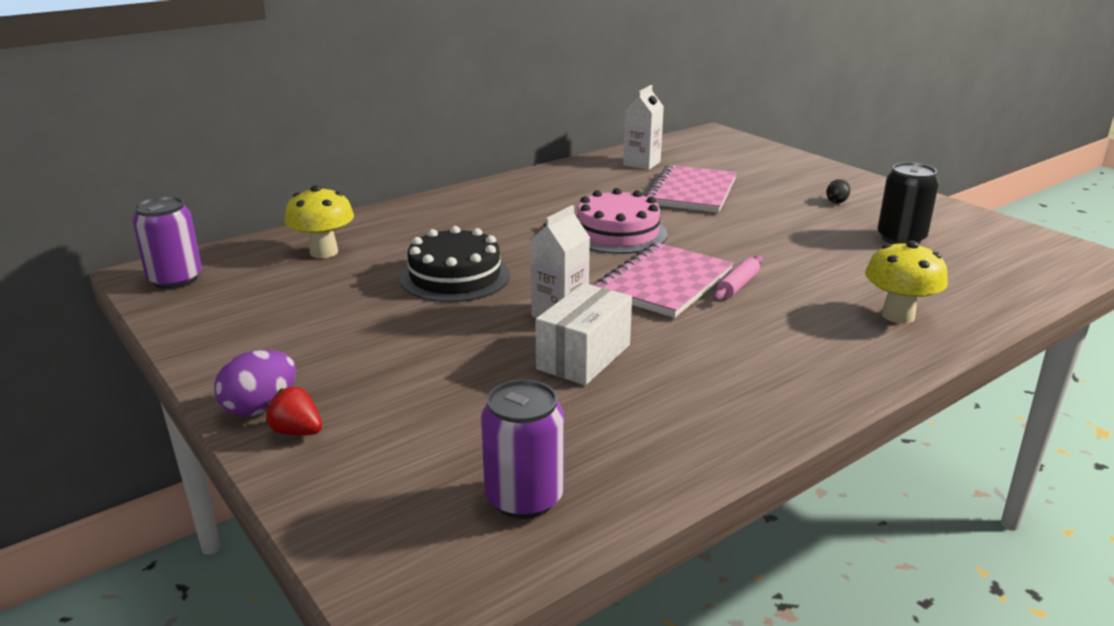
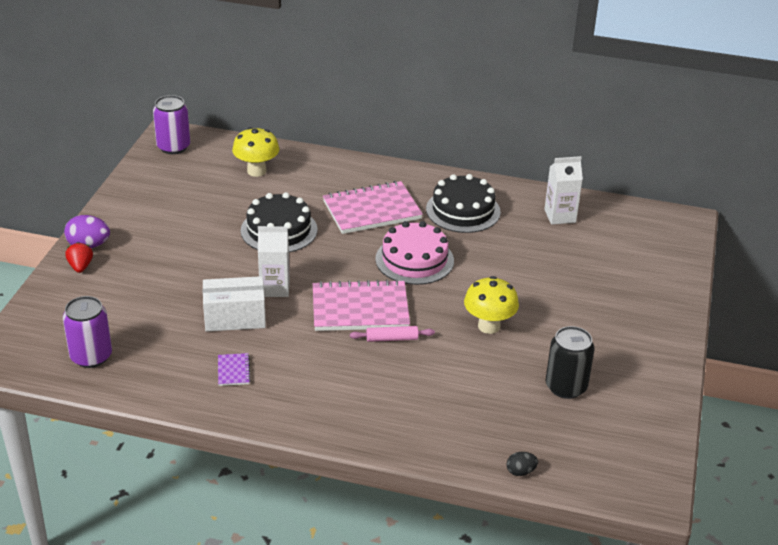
camera: 50 degrees right, 10 degrees up
pink notebook [645,165,737,213] -> pink notebook moved to [323,181,423,234]
black egg [826,179,850,203] -> black egg moved to [507,452,538,476]
yellow mushroom [865,241,948,324] -> yellow mushroom moved to [464,276,519,334]
none -> purple notebook [218,353,251,386]
none -> black cake [426,174,501,233]

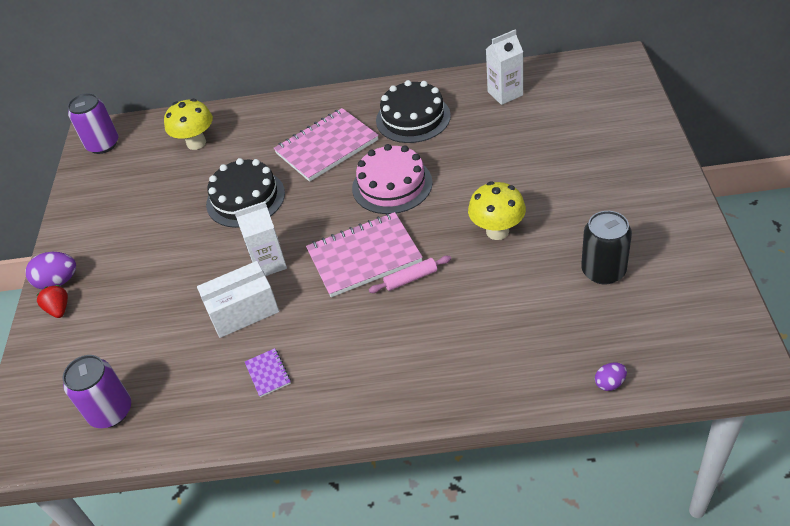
camera: 10 degrees left, 10 degrees up
black egg [507,452,538,476] -> purple egg [595,363,627,391]

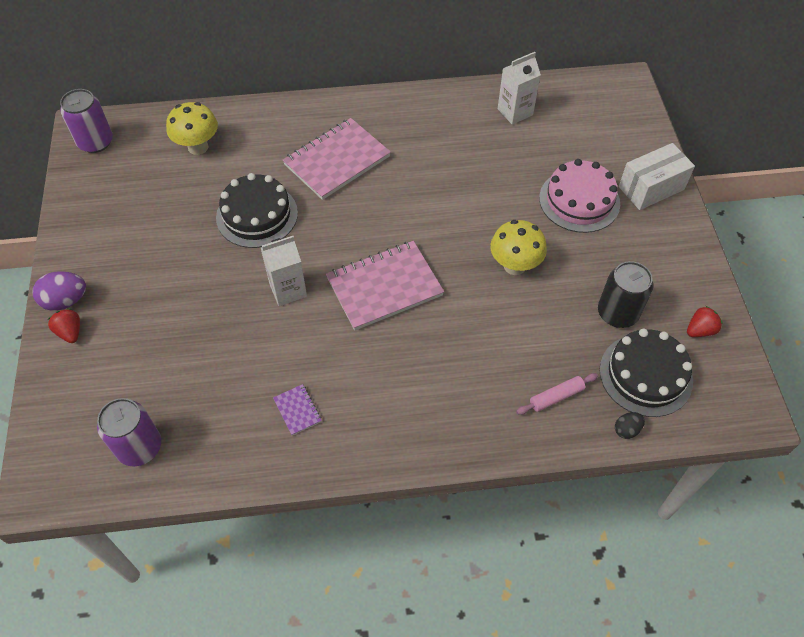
camera: 10 degrees left, 10 degrees up
white box [197,261,279,338] -> white box moved to [619,143,695,210]
pink cake [352,144,433,214] -> pink cake moved to [539,159,620,233]
pink rolling pin [369,256,451,293] -> pink rolling pin moved to [516,373,598,415]
black cake [376,80,451,143] -> black cake moved to [599,329,693,417]
purple egg [595,363,627,391] -> black egg [615,412,645,439]
none -> red strawberry [687,306,723,337]

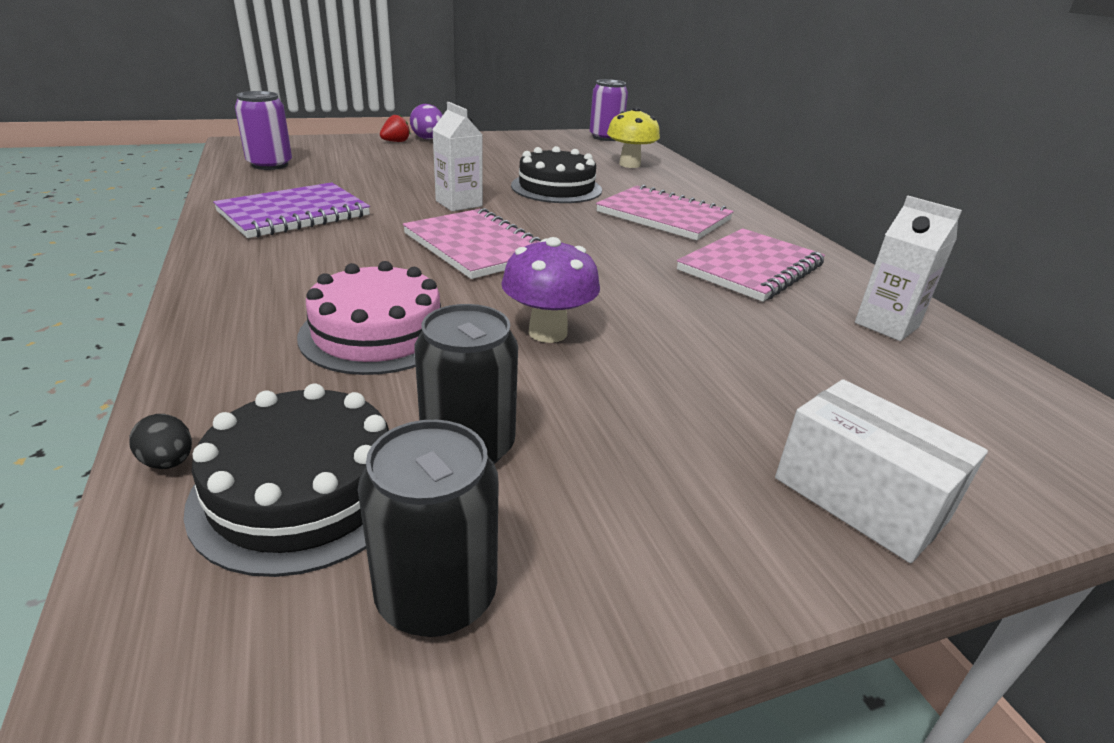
camera: 75 degrees right, 25 degrees down
purple notebook [273,384,322,436] -> purple notebook [213,182,370,238], size x2.33
yellow mushroom [490,220,547,275] -> purple mushroom [501,237,600,343]
pink rolling pin [516,373,598,415] -> none
pink cake [539,159,620,233] -> pink cake moved to [297,261,441,375]
red strawberry [687,306,723,337] -> black can [358,420,499,637]
none -> pink notebook [677,228,825,302]

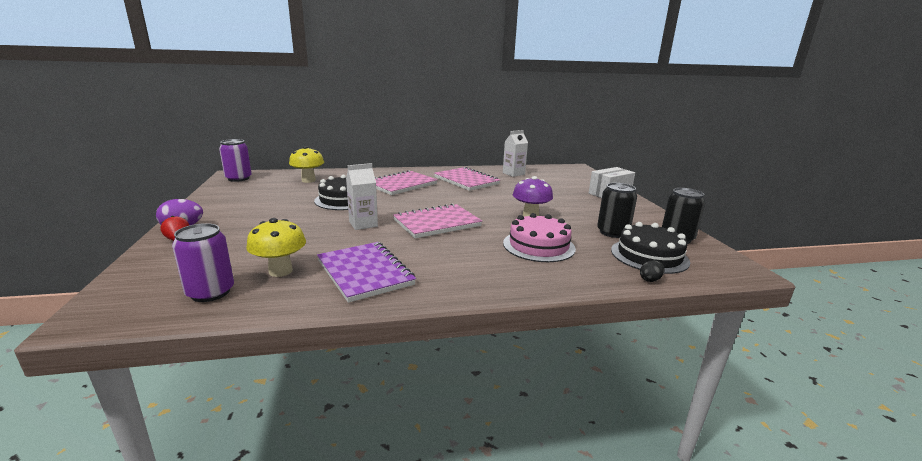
camera: 80 degrees left, 10 degrees down
none -> yellow mushroom [246,218,306,277]

